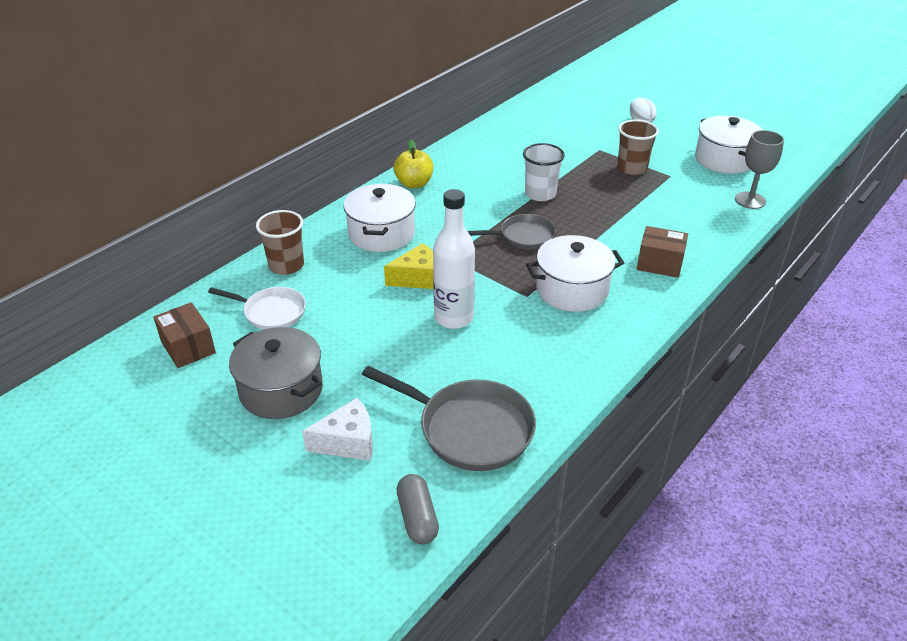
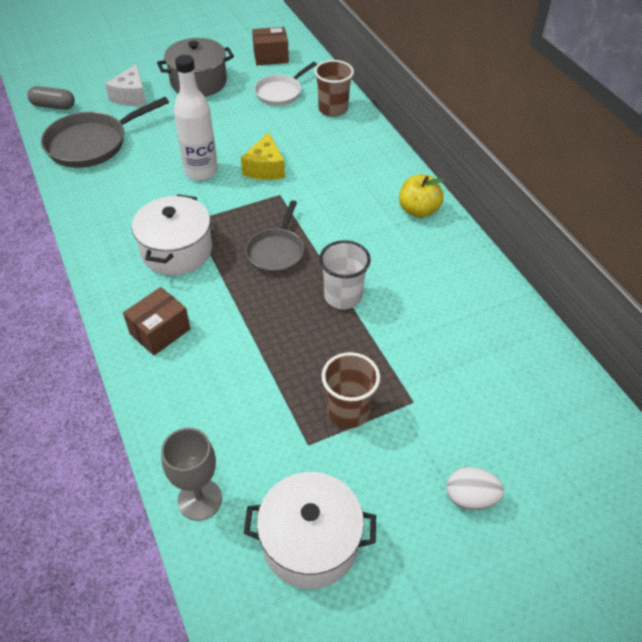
camera: 115 degrees right, 10 degrees up
white pot [343,184,416,252] -> none

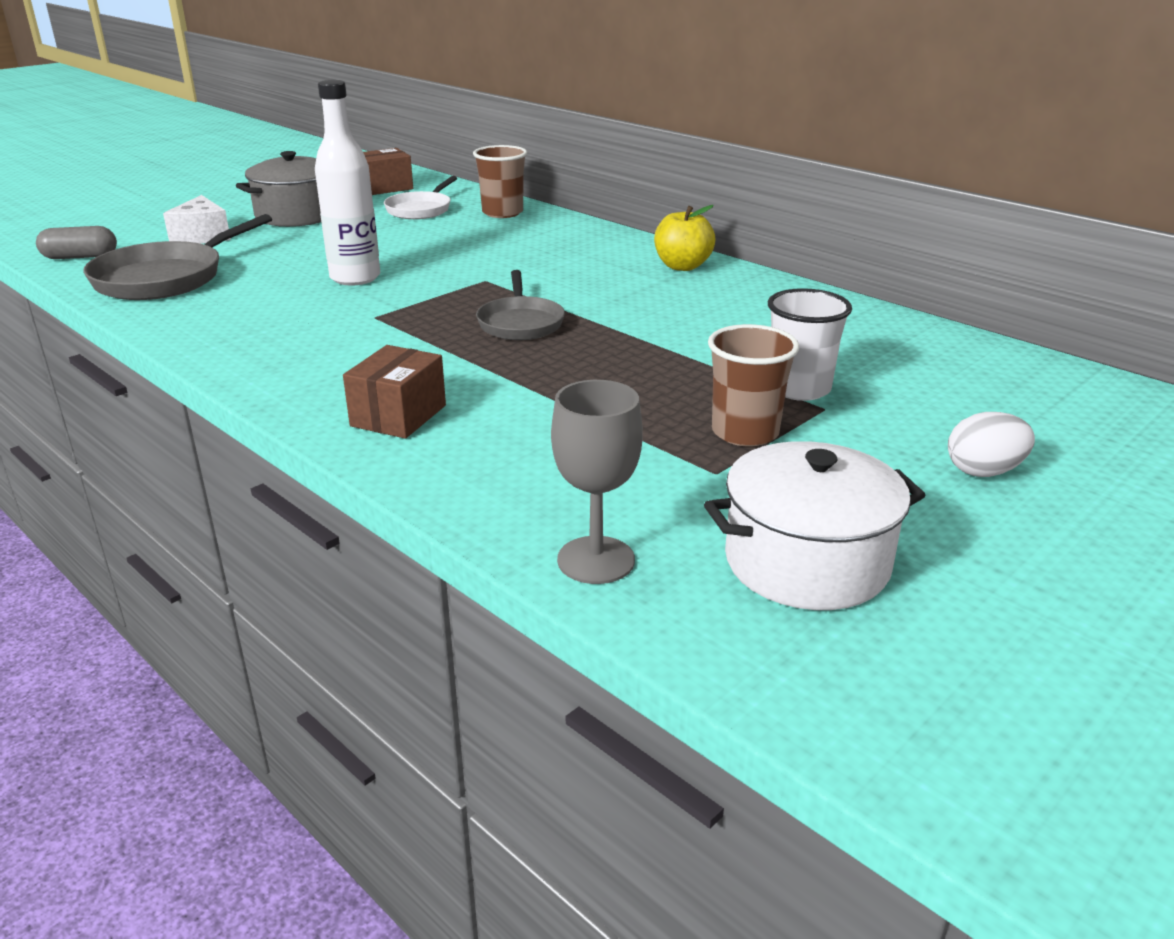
camera: 20 degrees left, 20 degrees down
white pot [132,194,212,275] -> none
yellow cheese [241,132,285,180] -> none
white cup [319,240,371,309] -> white cup moved to [768,288,852,401]

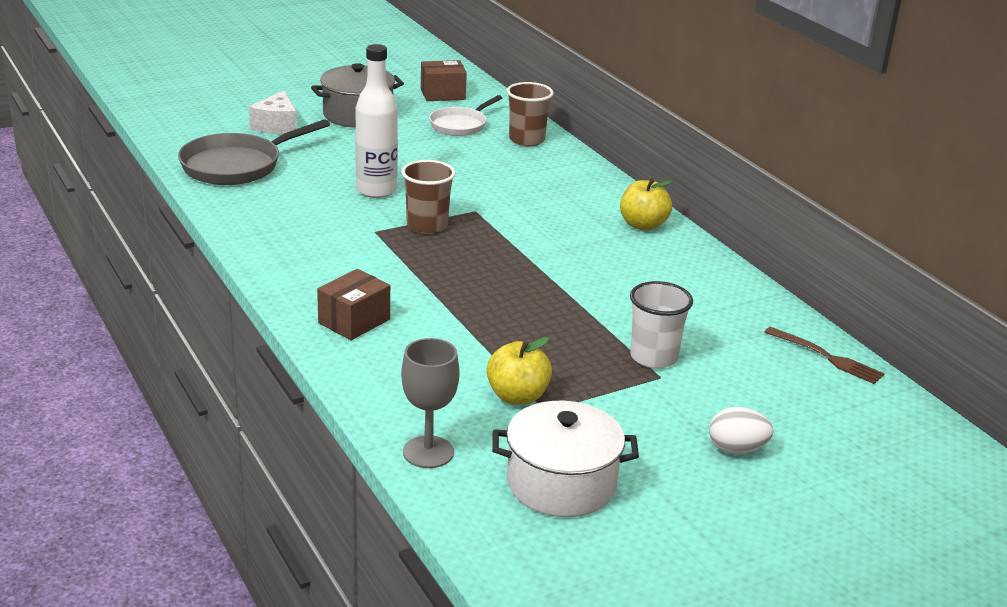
camera: 15 degrees right, 0 degrees up
grey capsule [36,226,117,259] -> none
grey pan [476,270,565,340] -> none
brown cup [708,324,799,446] -> brown cup moved to [401,160,456,234]
none -> yellow apple [487,337,552,405]
none -> brown fork [765,327,885,384]

